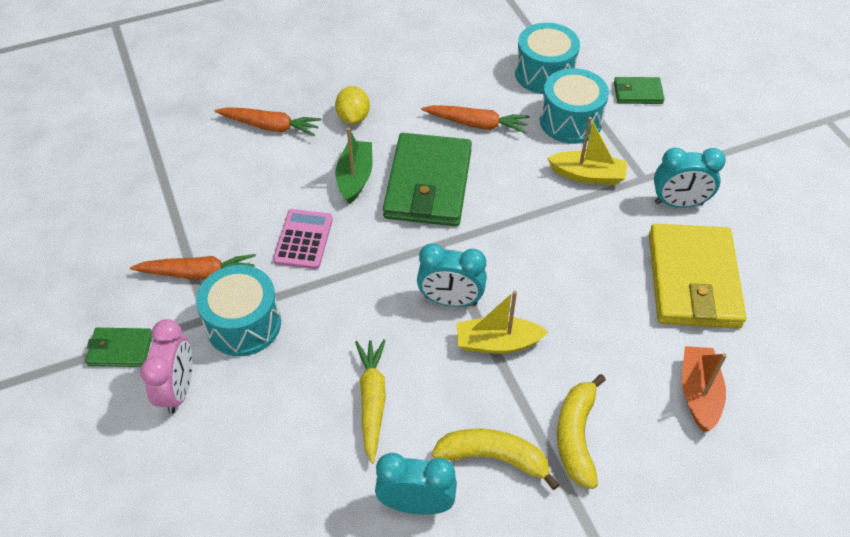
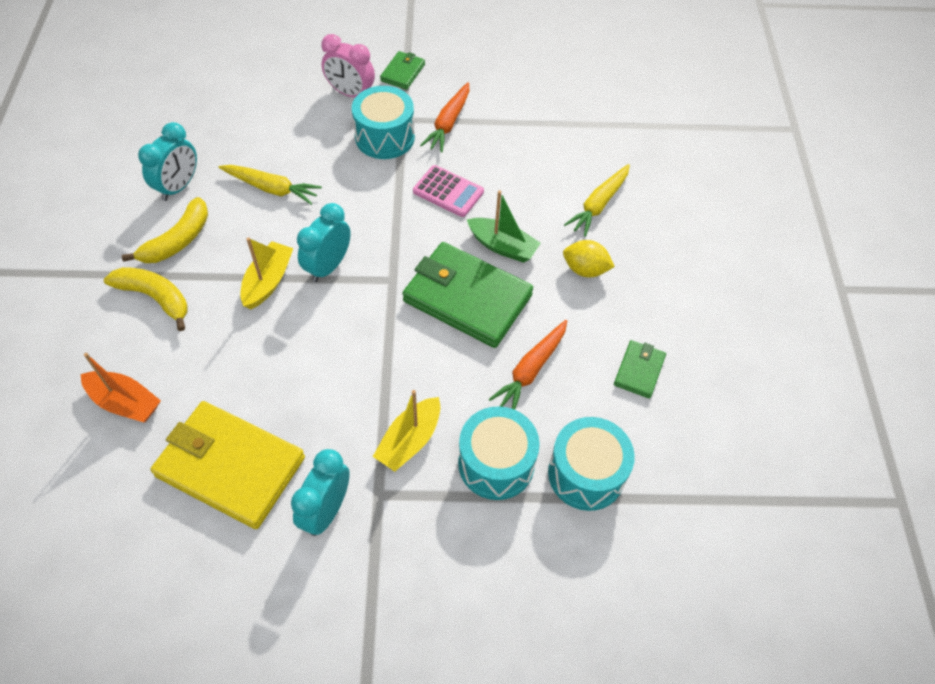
camera: 110 degrees right, 5 degrees up
orange carrot [215,107,321,136] -> yellow carrot [564,164,630,237]
green wallet [614,77,665,104] -> green wallet moved to [614,340,666,399]

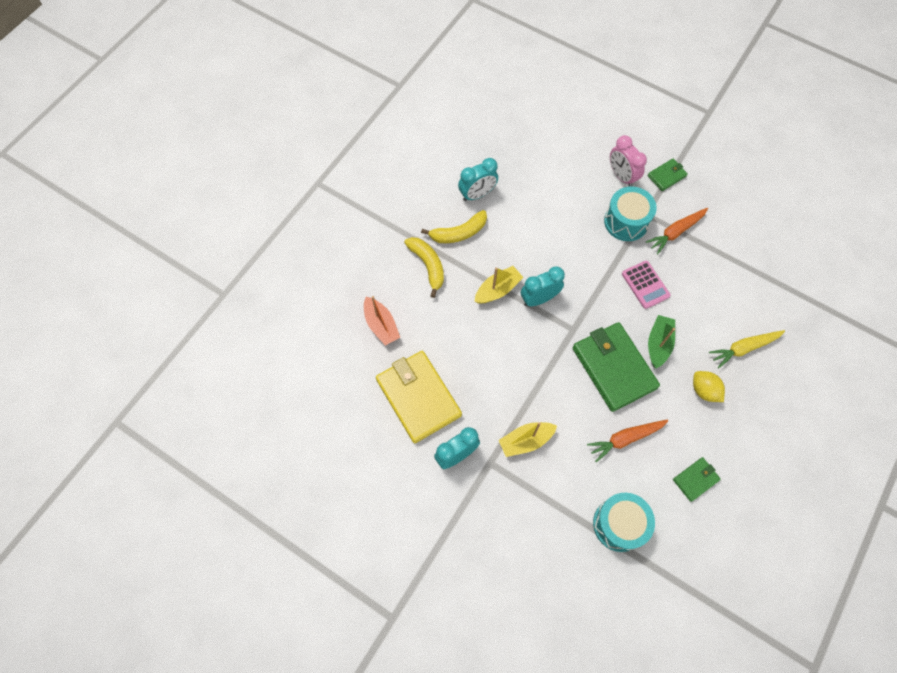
camera: 35 degrees right, 10 degrees up
yellow carrot [218,165,322,205] -> none
turquoise drum [458,406,540,500] -> none
green boat [467,190,541,263] -> green boat turned 135 degrees counterclockwise [648,315,675,368]

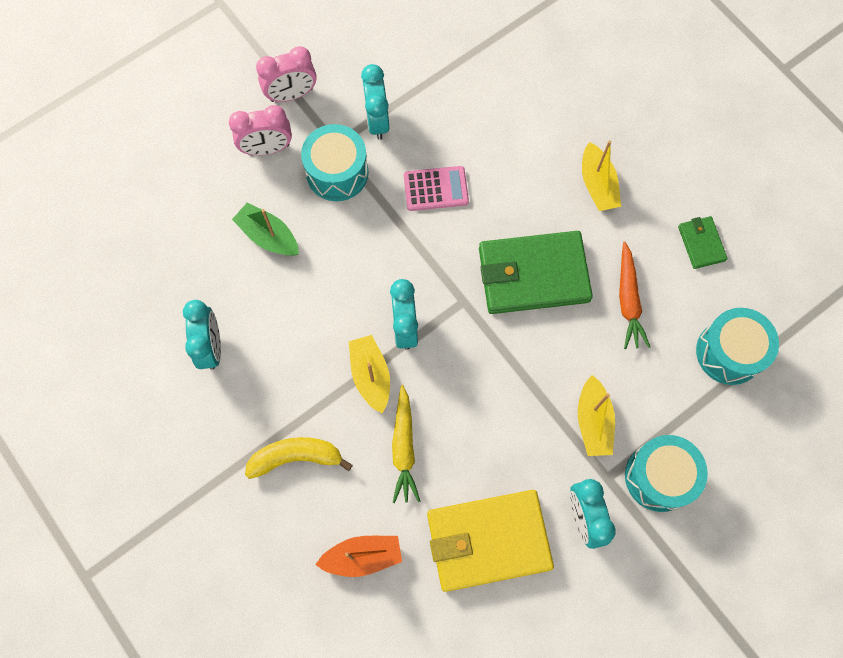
camera: 70 degrees left, 5 degrees up
yellow banana [421,210,487,243] -> none
orange carrot [646,208,708,255] -> turquoise clock [361,64,389,140]
green wallet [648,158,688,191] -> pink clock [256,46,317,102]
green boat [648,315,675,368] -> green boat moved to [232,203,299,256]
yellow lemon [693,371,725,402] -> yellow boat [582,141,621,211]
yellow carrot [709,330,785,368] -> yellow carrot moved to [392,385,420,503]
none -> turquoise drum [625,435,708,512]

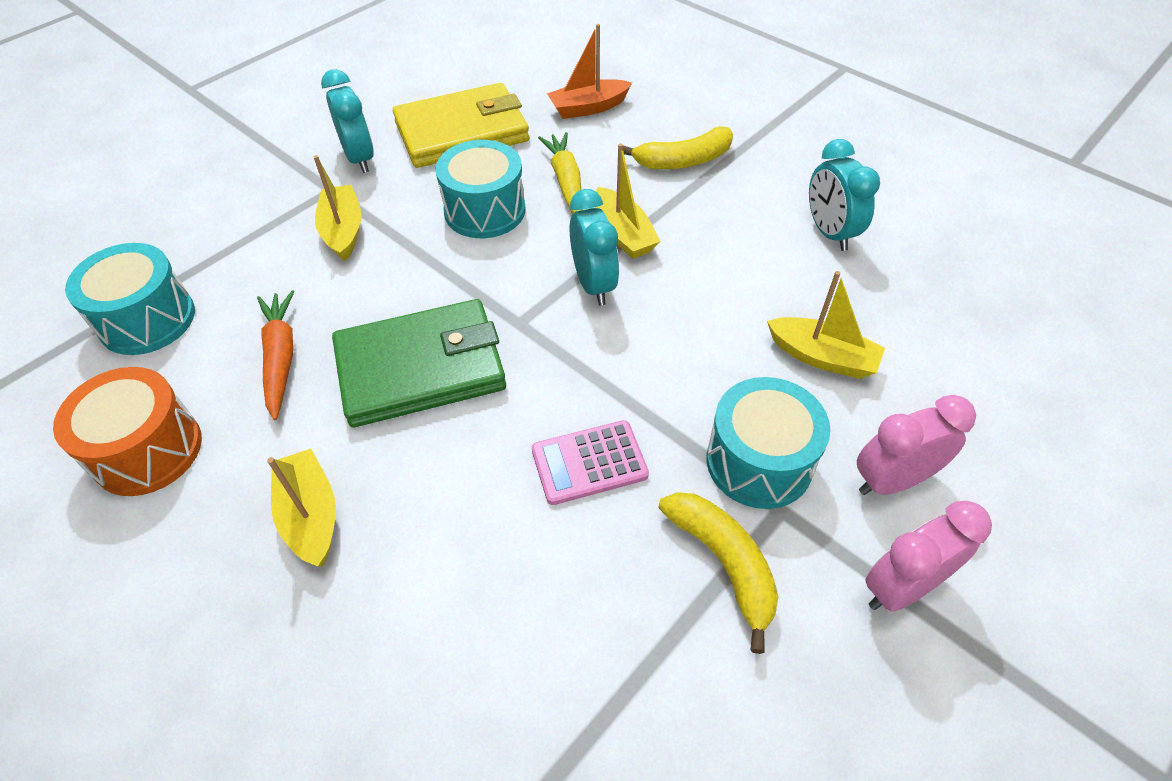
camera: 170 degrees right, 20 degrees down
green boat [232,203,299,256] -> yellow boat [767,271,885,379]
turquoise clock [361,64,389,140] -> yellow banana [658,492,778,654]
turquoise drum [625,435,708,512] -> turquoise drum moved to [435,140,526,238]
green wallet [678,216,728,269] -> orange drum [53,367,202,496]

